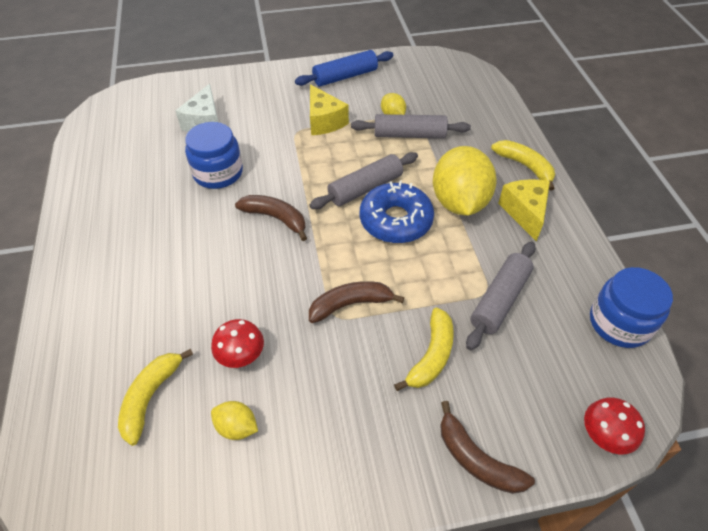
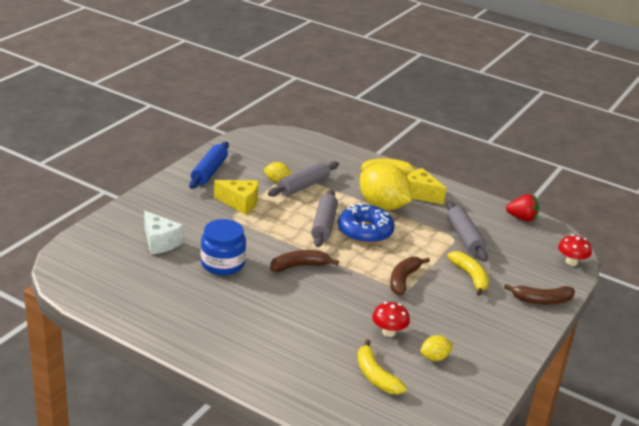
camera: 50 degrees left, 20 degrees down
blue jar [590,267,673,348] -> red strawberry [506,194,539,221]

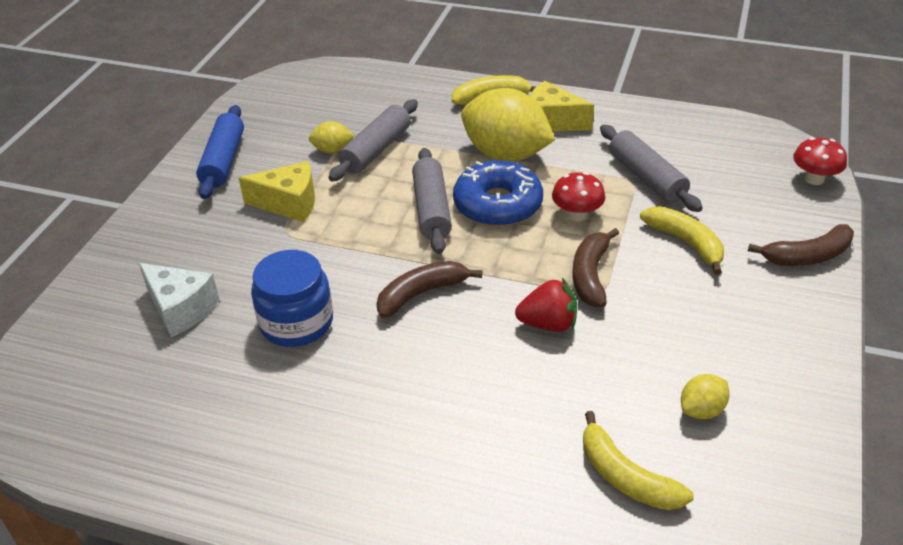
camera: 10 degrees left, 10 degrees up
red mushroom [372,302,410,337] -> red mushroom moved to [552,172,605,222]
red strawberry [506,194,539,221] -> red strawberry moved to [515,278,577,332]

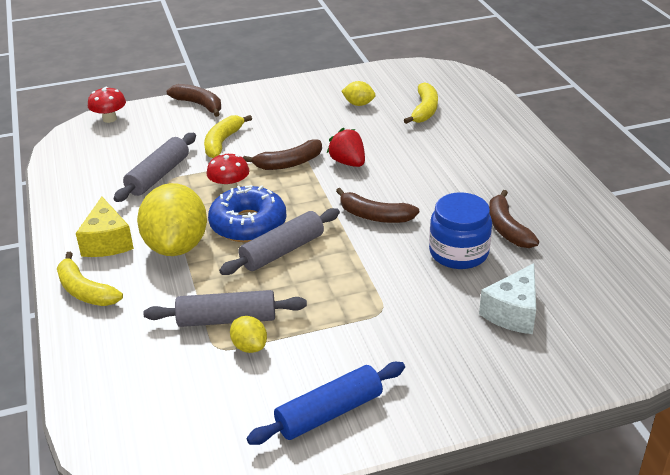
camera: 125 degrees left, 5 degrees down
white cheese [139,263,220,337] -> white cheese turned 150 degrees counterclockwise [479,263,536,334]
yellow cheese [239,161,315,222] -> none
none -> brown banana [489,190,539,248]

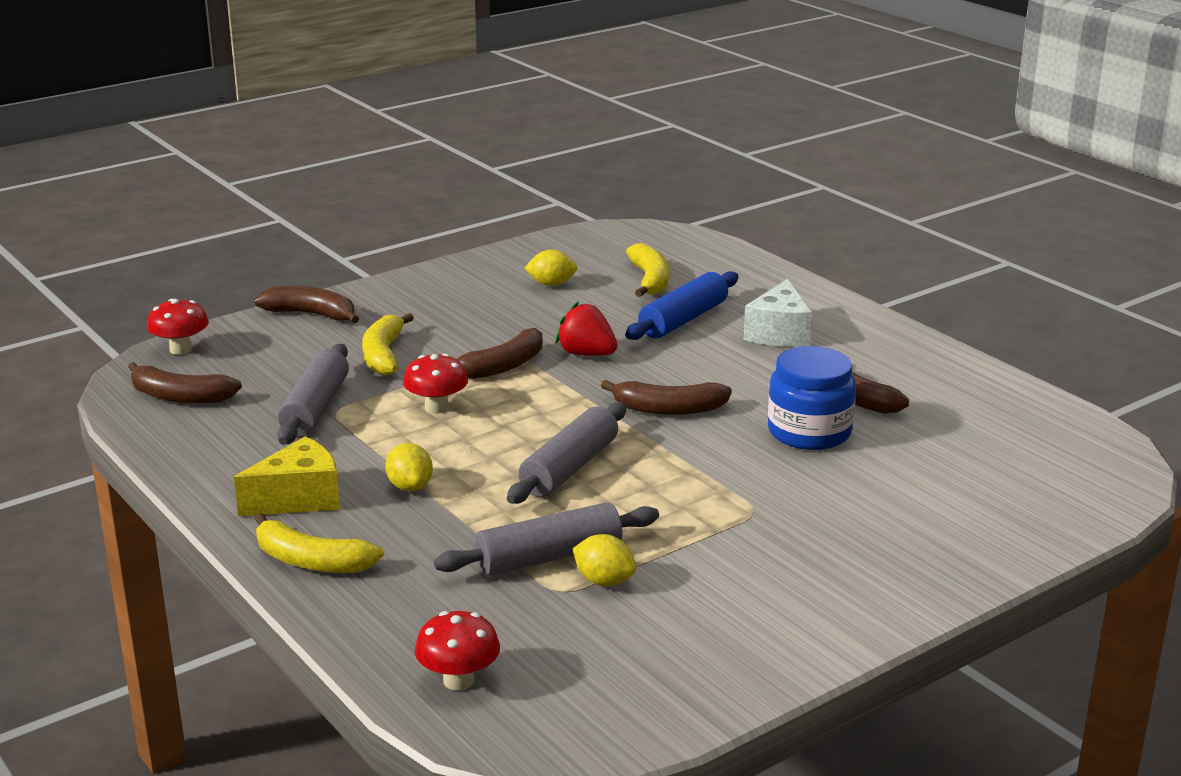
camera: 20 degrees left, 10 degrees down
yellow cheese [76,197,134,257] -> yellow cheese turned 90 degrees counterclockwise [234,436,340,516]
yellow lemon [137,183,207,256] -> yellow lemon [385,443,433,491], size x0.45
blue donut [208,185,287,242] -> none
blue rolling pin [247,362,405,445] -> blue rolling pin moved to [625,271,738,340]
white cheese [479,263,536,334] -> white cheese moved to [743,279,812,347]
none -> brown banana [128,362,242,404]
none -> red mushroom [415,611,500,691]

